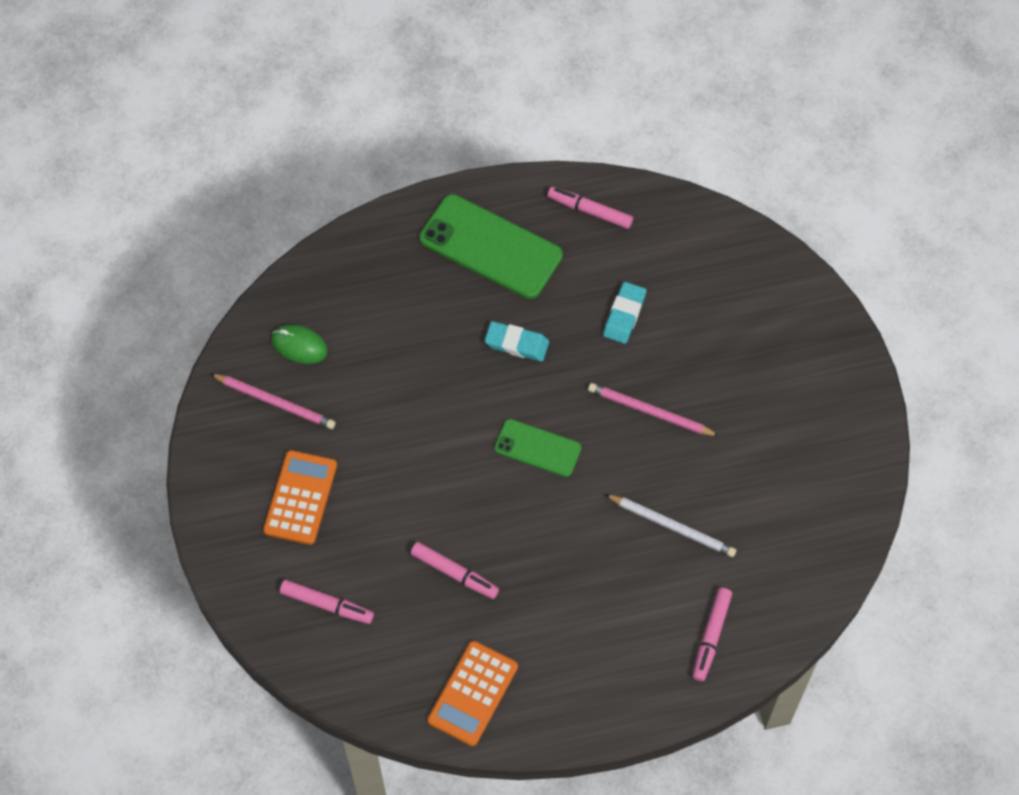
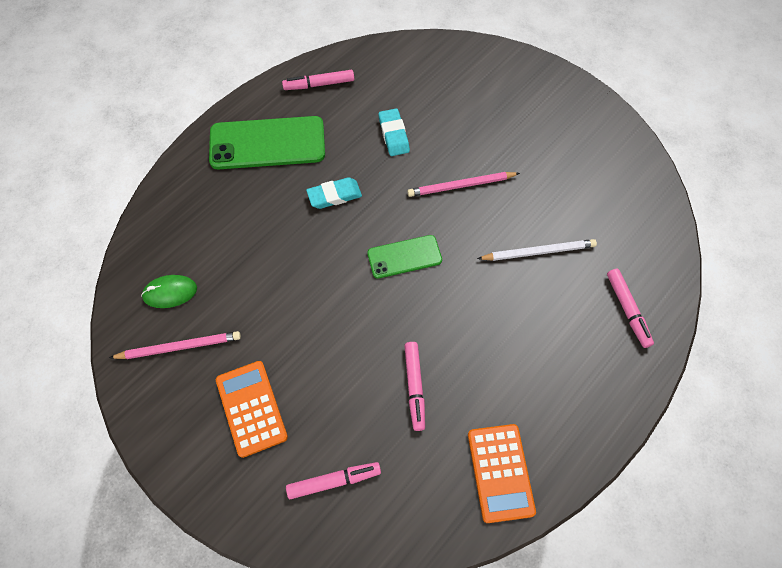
camera: 35 degrees left, 0 degrees up
pink marker [411,542,499,599] -> pink marker turned 90 degrees clockwise [404,342,425,431]

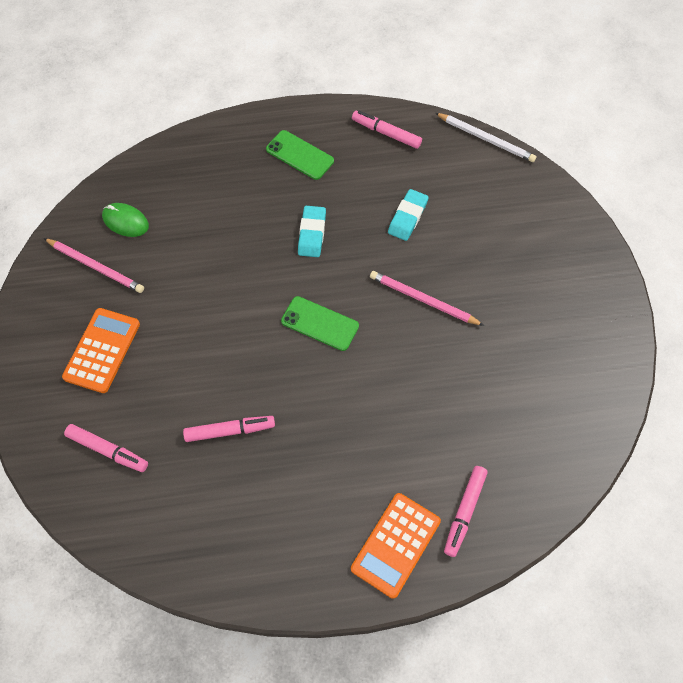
camera: 40 degrees right, 0 degrees up
green phone [209,116,325,169] -> green phone [266,130,334,180], size x0.57
turquoise eraser [306,177,362,209] -> turquoise eraser turned 75 degrees clockwise [298,206,326,257]
pink marker [404,342,425,431] -> pink marker turned 135 degrees counterclockwise [183,416,275,442]
orange calculator [468,424,536,523] -> orange calculator moved to [351,493,441,599]
white pencil [477,239,597,261] -> white pencil moved to [435,113,537,162]

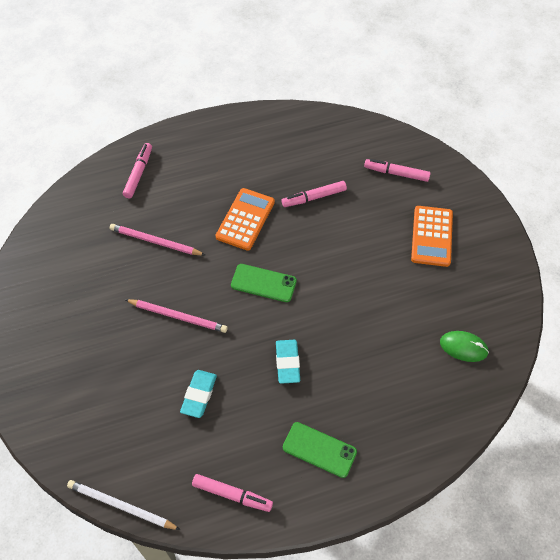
camera: 170 degrees right, 5 degrees down
pink pencil [44,238,144,293] -> pink pencil moved to [110,224,205,256]
orange calculator [351,493,441,599] -> orange calculator moved to [216,188,275,251]

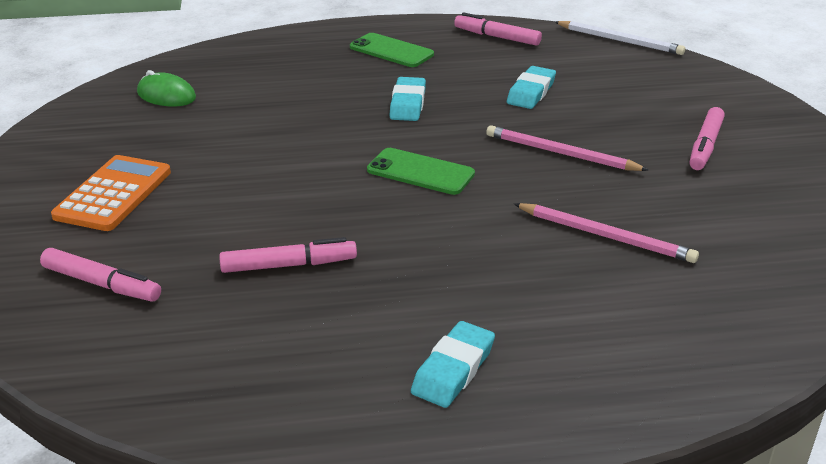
camera: 170 degrees left, 25 degrees down
pink marker [123,143,152,198] -> pink marker moved to [690,107,725,170]
orange calculator [216,188,275,251] -> none
none -> turquoise eraser [411,321,495,408]

